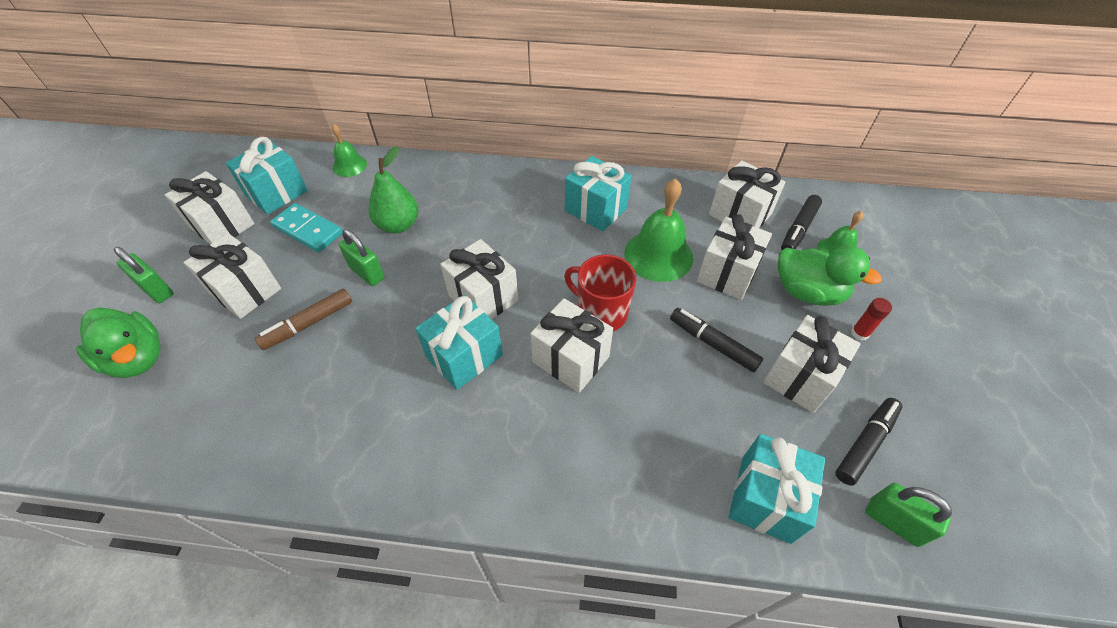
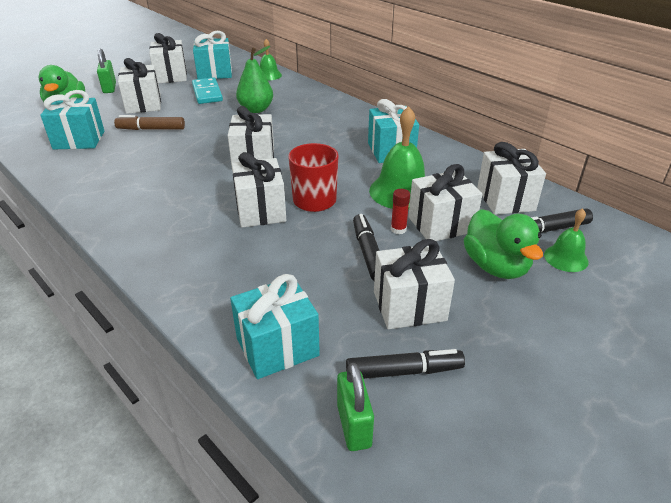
camera: 40 degrees right, 15 degrees down
green padlock [339,229,385,286] -> none
turquoise gift [415,295,503,390] -> turquoise gift moved to [40,90,104,149]
red glue stick [851,298,892,341] -> red glue stick moved to [391,189,410,234]

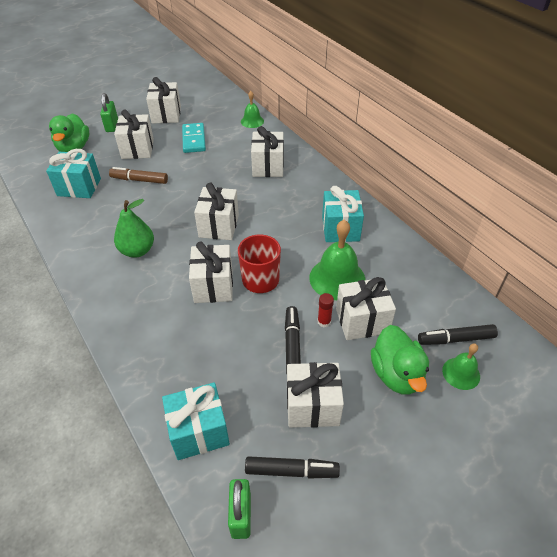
camera: 10 degrees right, 10 degrees up
turquoise gift [193,31,232,79] -> none
green pear [236,46,273,113] -> green pear moved to [114,199,154,258]
white gift [477,142,546,215] -> white gift moved to [251,126,284,177]

